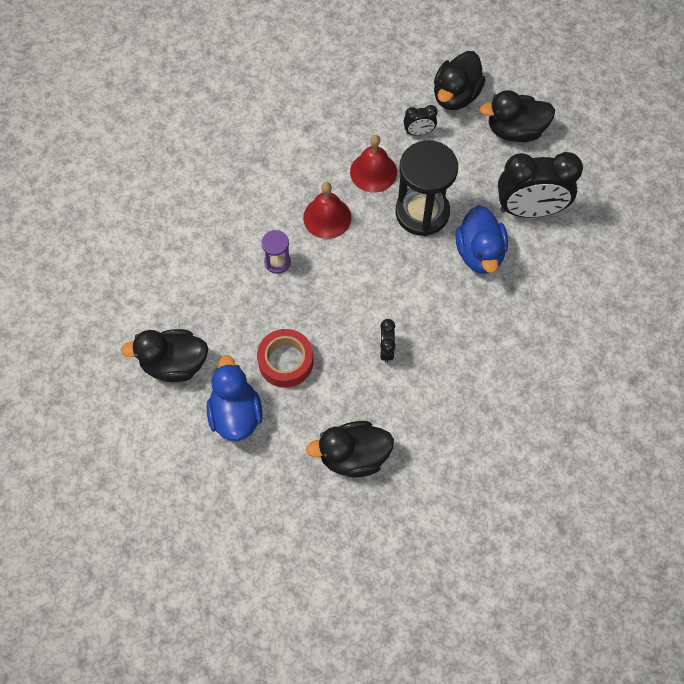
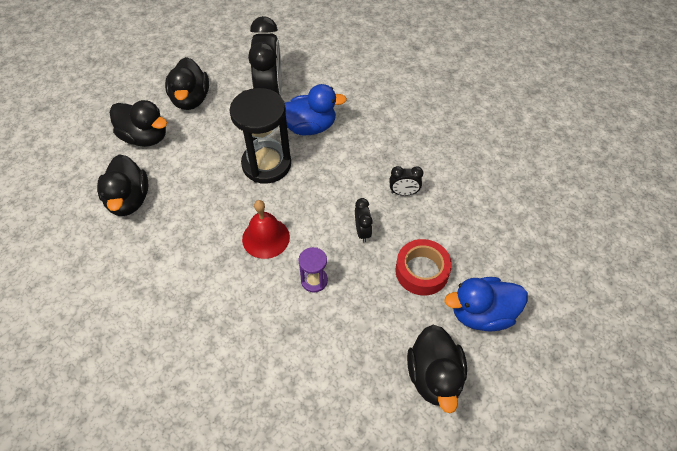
camera: 90 degrees left, 10 degrees down
black duck [306,421,394,478] -> black duck moved to [97,154,148,216]
red bell [350,135,397,193] -> none
black clock [404,105,438,136] -> black clock moved to [355,198,373,242]

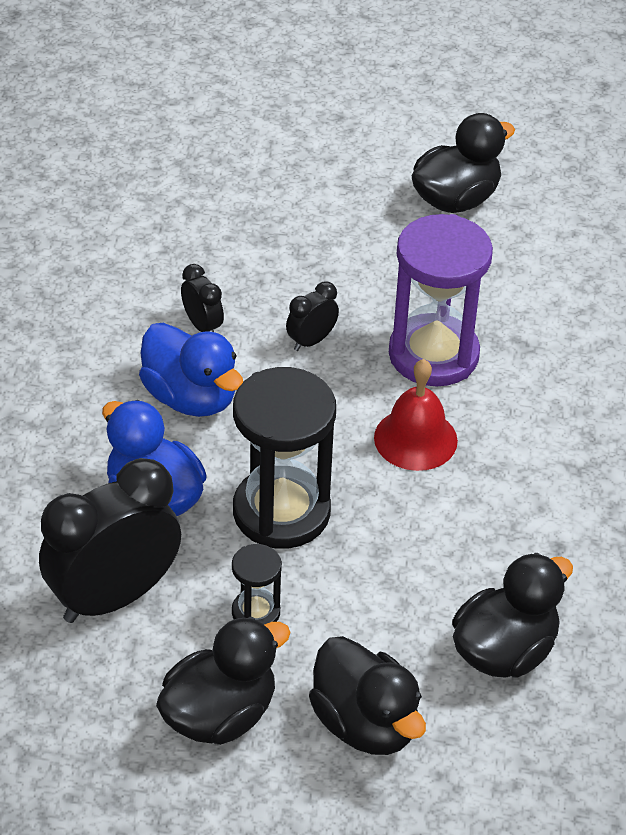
camera: 125 degrees left, 10 degrees down
black duck [110,100,167,147] -> black duck turned 150 degrees clockwise [309,636,426,755]
purple hourglass [299,247,328,293] -> purple hourglass [389,214,493,386], size x2.10
red tape [395,239,452,295] -> none
blue duck [444,277,528,332] -> blue duck moved to [139,323,243,417]
none -> black hourglass [232,544,282,625]

